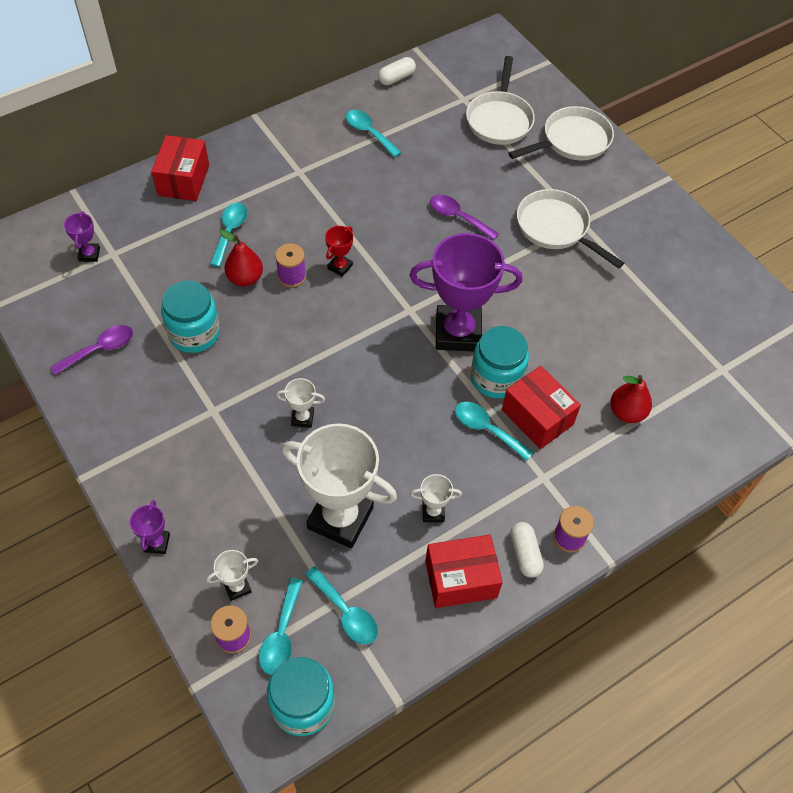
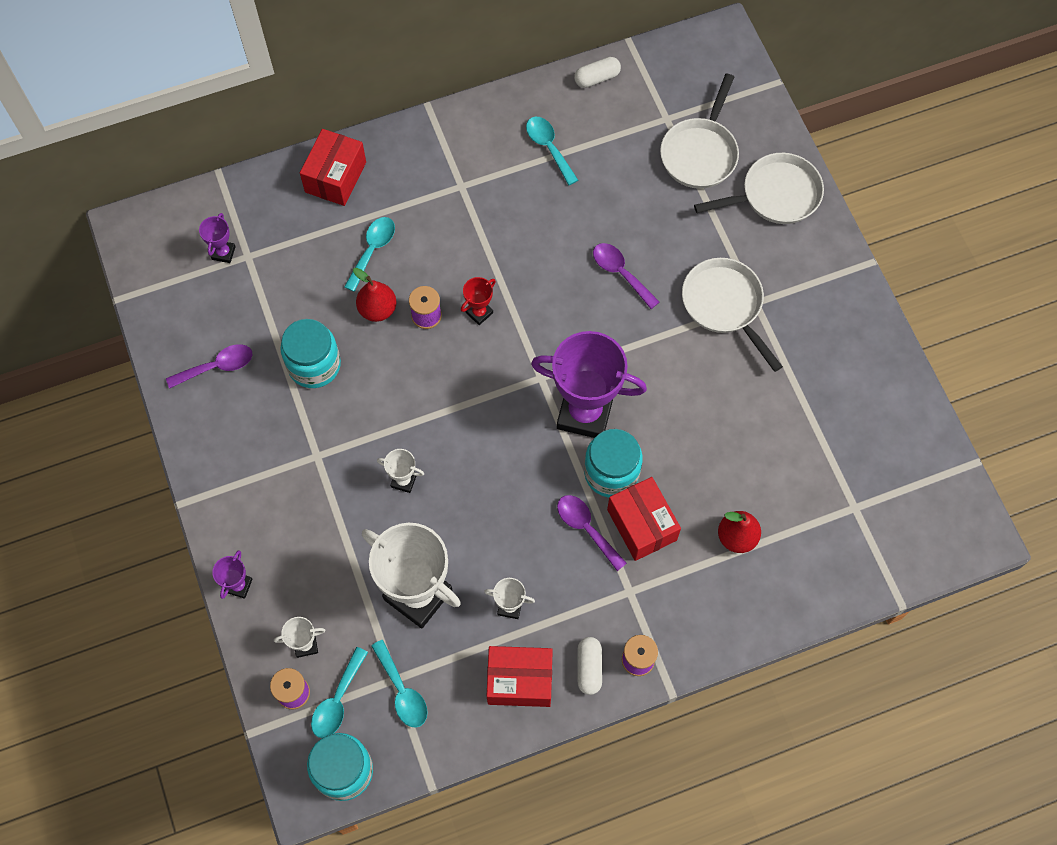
camera: 15 degrees right, 10 degrees up
turquoise spoon [455,402,534,461] -> purple spoon [557,495,627,571]

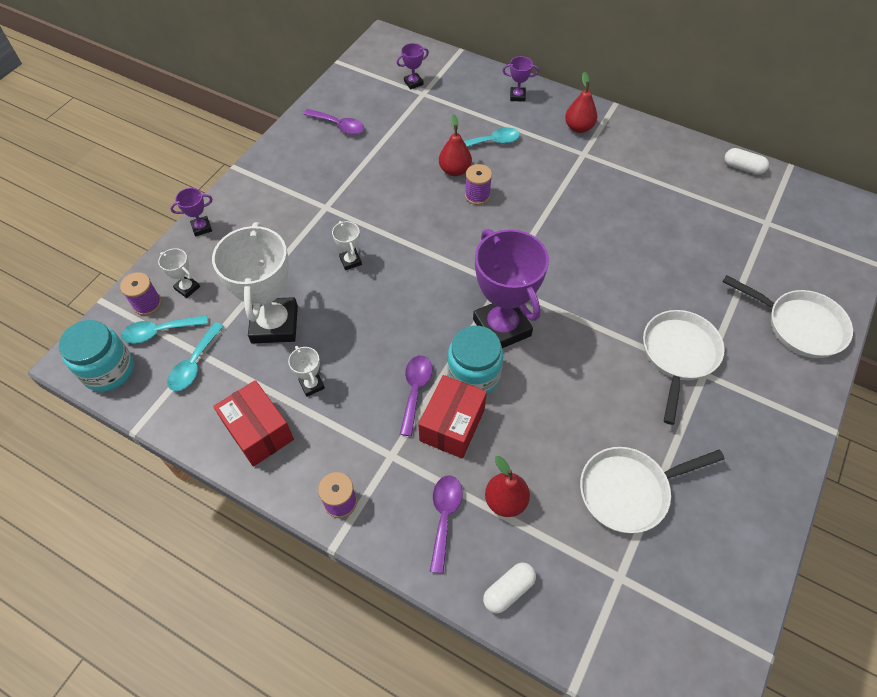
camera: 50 degrees right, 10 degrees down
turquoise jar [280,319,341,388] -> none
red box [300,129,366,206] -> purple trophy [502,56,539,102]
red trophy [461,277,496,325] -> none
turquoise spoon [526,117,578,185] -> none
white capsule [578,637,602,695] -> white capsule moved to [483,562,536,613]
purple spoon [593,243,659,309] -> purple spoon moved to [430,475,463,574]
white pan [660,74,739,189] -> white pan moved to [580,447,725,533]
none -> red pear [565,72,597,133]

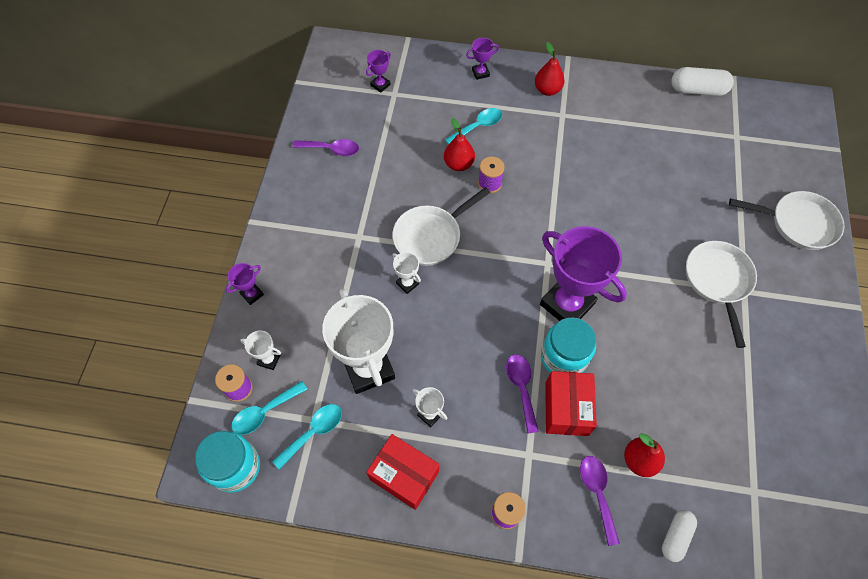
camera: 20 degrees left, 5 degrees up
turquoise spoon [167,322,224,391] -> turquoise spoon turned 135 degrees counterclockwise [272,404,342,470]
white pan [580,447,725,533] -> white pan moved to [392,187,491,266]
white capsule [724,148,769,175] -> white capsule [671,67,734,96], size x1.55

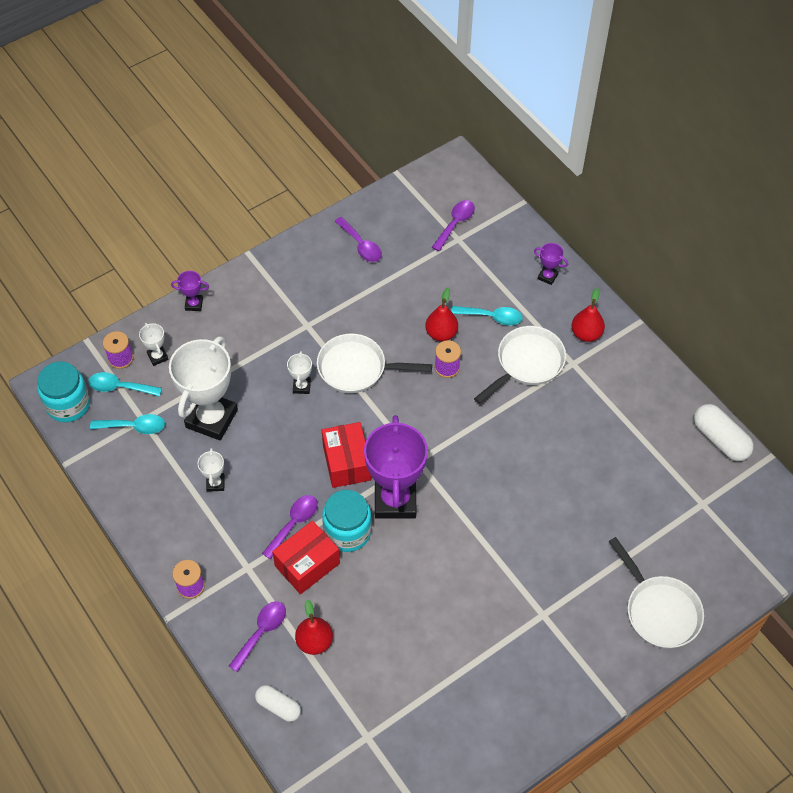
camera: 45 degrees right, 5 degrees down
purple trophy [366,50,391,93] -> purple spoon [432,200,475,251]
red box [366,434,439,510] -> red box moved to [322,422,371,488]
white capsule [662,510,697,562] -> white capsule turned 45 degrees clockwise [255,685,301,722]
white pan [686,241,757,348] -> white pan moved to [474,326,566,404]

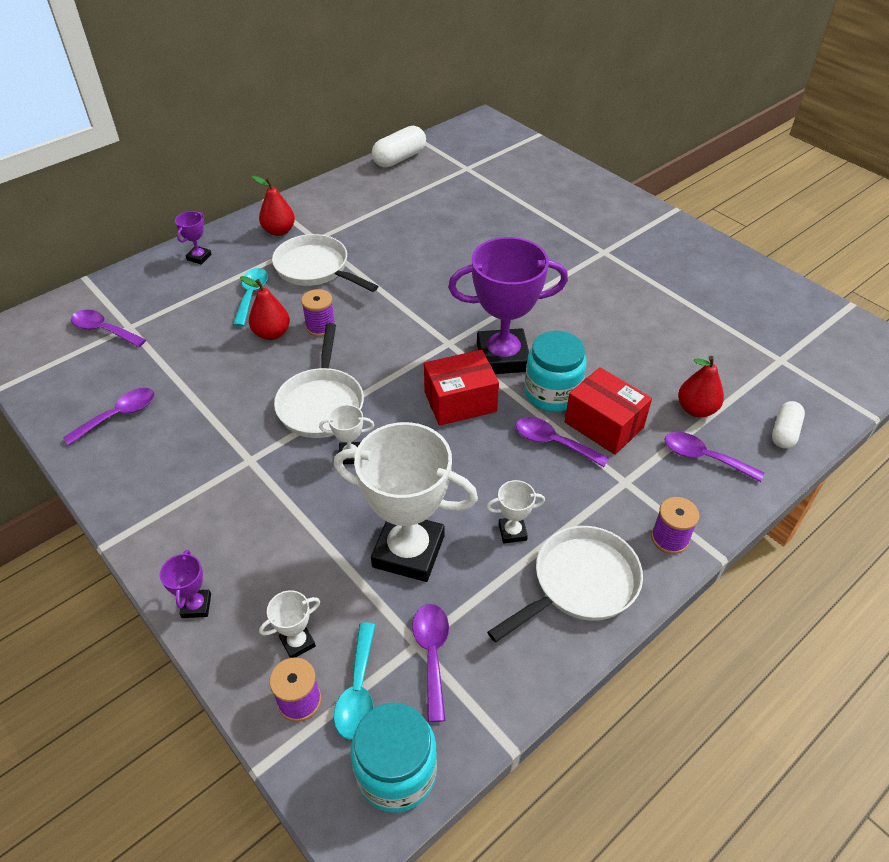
camera: 95 degrees left, 10 degrees down
turquoise spoon [90,414,165,434] -> purple spoon [412,604,449,722]
white pan [609,537,704,648] -> white pan moved to [487,526,643,642]

